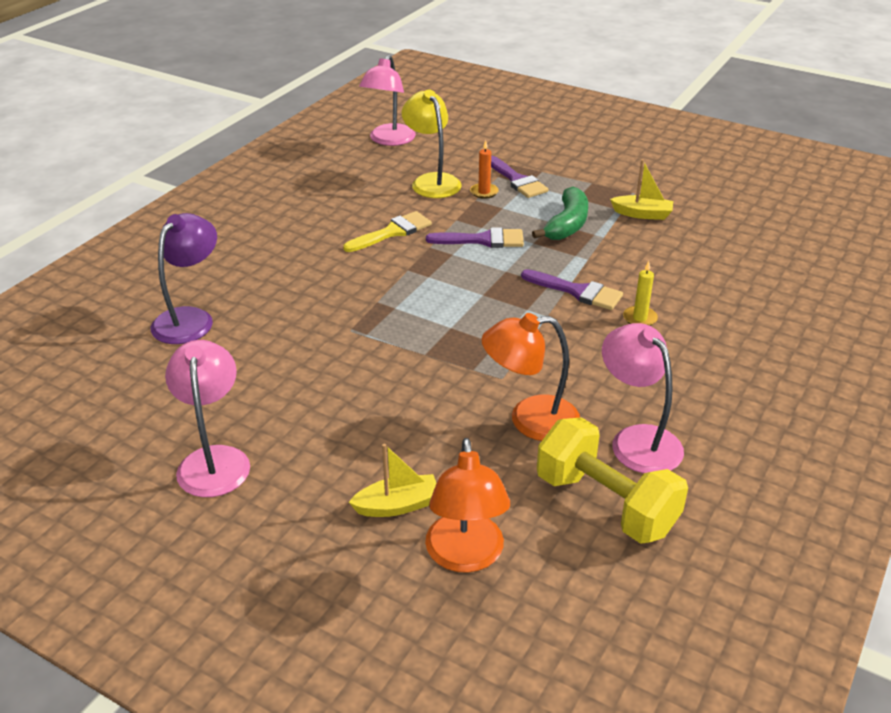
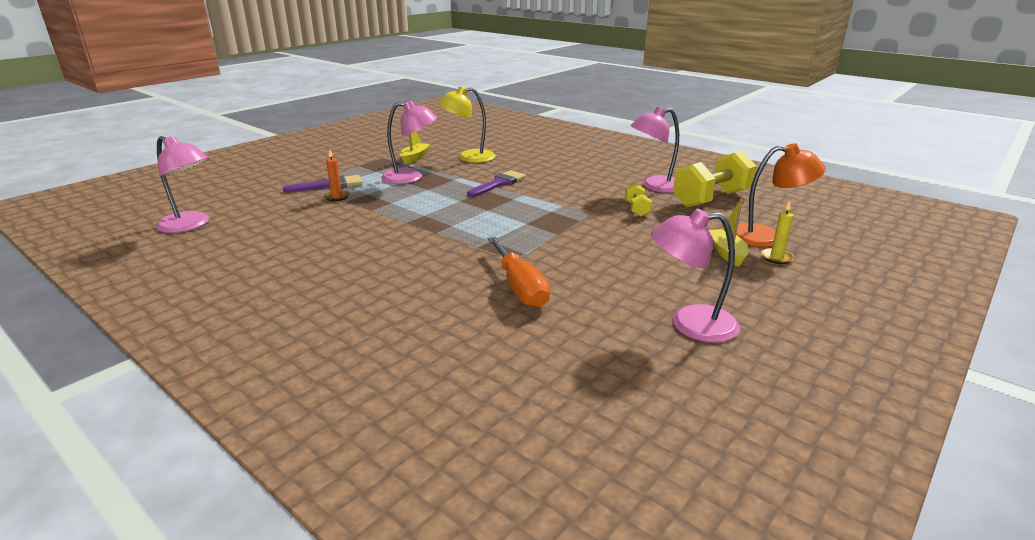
camera: 80 degrees left, 10 degrees down
purple lamp [151,213,217,344] -> none
yellow brush [343,211,432,252] -> none
yellow lamp [402,90,462,198] -> yellow lamp moved to [438,86,496,163]
purple brush [426,227,524,248] -> none
orange lamp [482,313,580,441] -> yellow dumbbell [625,183,652,217]
green banana [532,187,588,240] -> pink lamp [381,100,437,184]
yellow candle [623,261,658,326] -> yellow candle moved to [761,201,794,264]
none -> orange screwdriver [488,237,550,308]

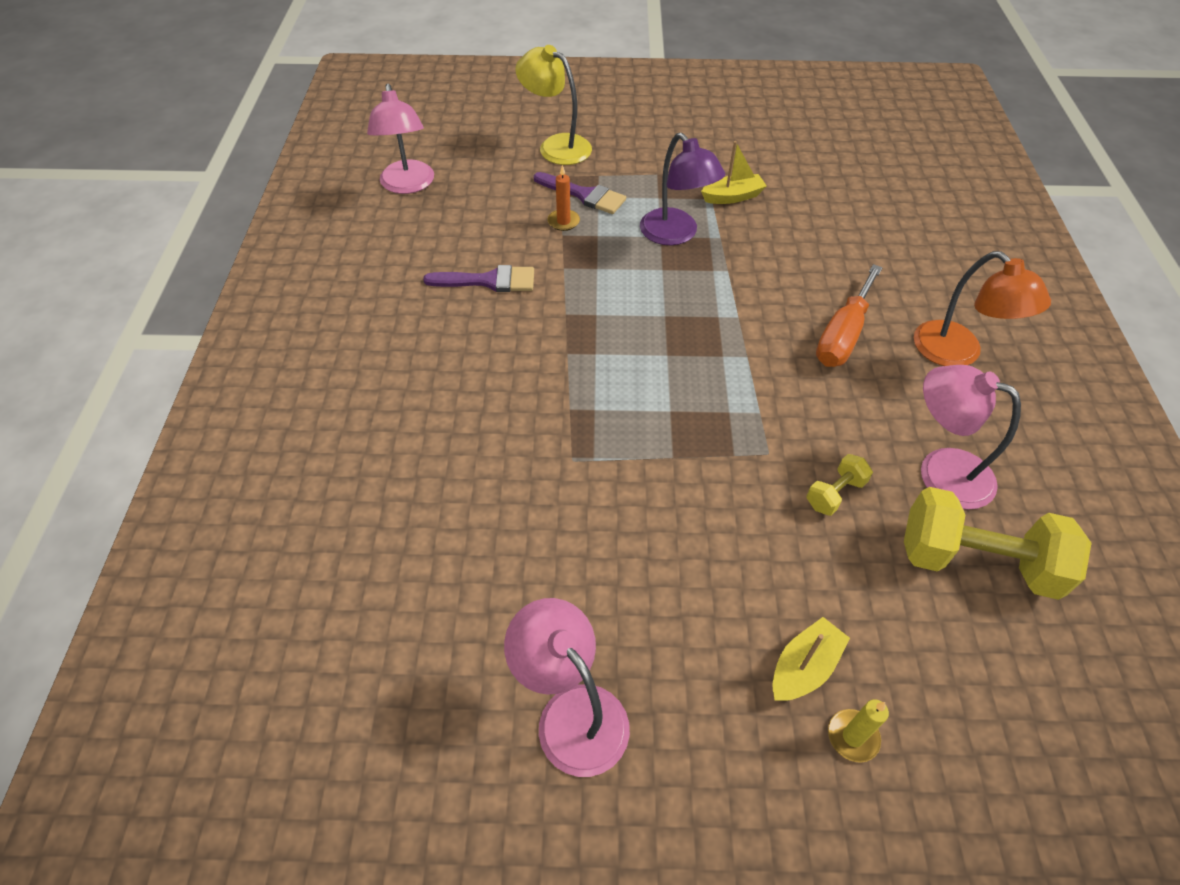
camera: 50 degrees right, 25 degrees up
pink lamp [381,100,437,184] -> purple lamp [640,133,725,245]
yellow lamp [438,86,496,163] -> yellow lamp moved to [515,45,592,165]
purple brush [467,170,526,197] -> purple brush moved to [423,265,534,292]
orange screwdriver [488,237,550,308] -> orange screwdriver moved to [816,264,883,367]
orange lamp [736,143,826,247] -> orange lamp moved to [914,251,1051,366]

